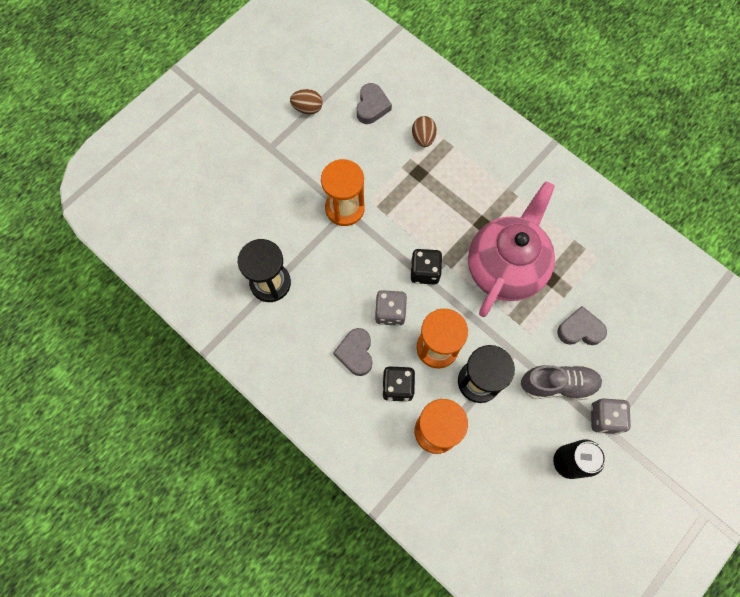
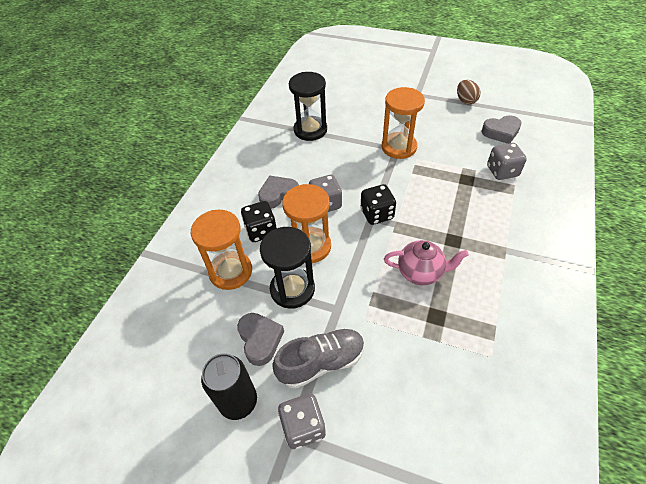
camera: 70 degrees right, 20 degrees down
brown egg [412,116,437,147] -> grey dice [487,143,527,180]
pink teapot [468,181,555,317] -> pink teapot [384,240,469,285], size x0.51
grey shoe [521,365,602,400] -> grey shoe turned 90 degrees counterclockwise [272,328,364,389]
grey heart [557,306,607,345] -> grey heart moved to [237,313,284,366]

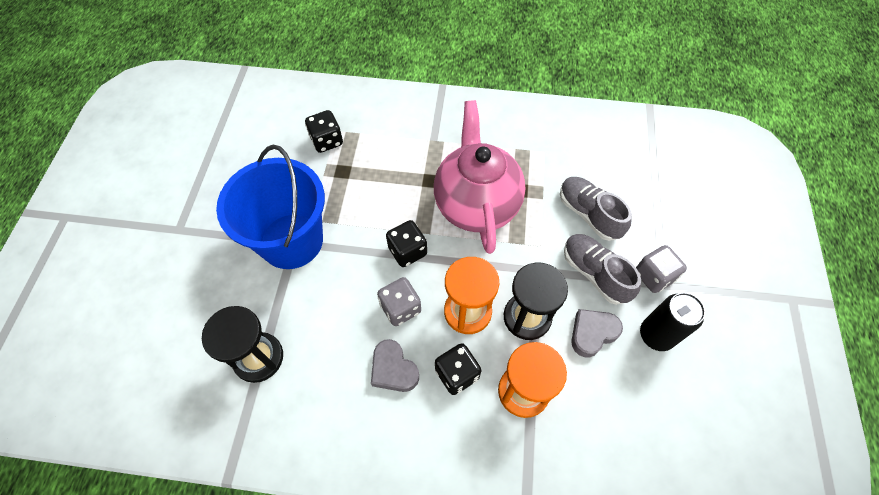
camera: 105 degrees left, 10 degrees up
orange hourglass [382,87,425,159] -> blue bucket [216,145,325,269]
pink teapot [384,240,469,285] -> pink teapot [434,100,526,254], size x1.94
brown egg [457,80,480,105] -> none
grey heart [481,115,522,144] -> none
grey dice [487,143,527,180] -> black dice [305,110,343,153]
none -> grey shoe [560,177,632,241]

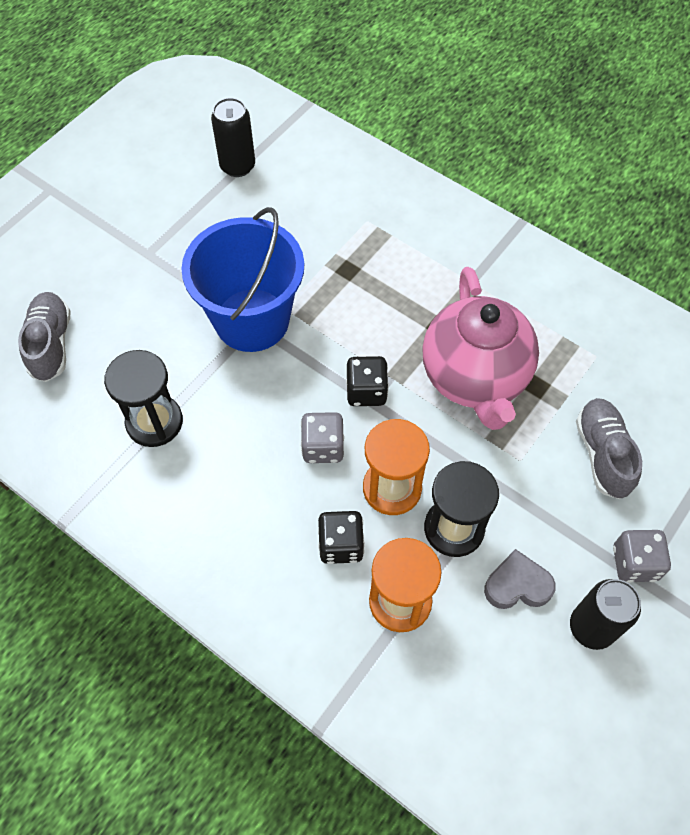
camera: 30 degrees right, 0 degrees up
black dice [305,110,343,153] -> none
grey heart [371,339,419,392] -> none
pink teapot [434,100,526,254] -> pink teapot turned 150 degrees clockwise [422,267,539,430]
grey shoe [564,234,641,305] -> grey shoe moved to [18,292,71,382]
none -> black can [211,98,255,177]

